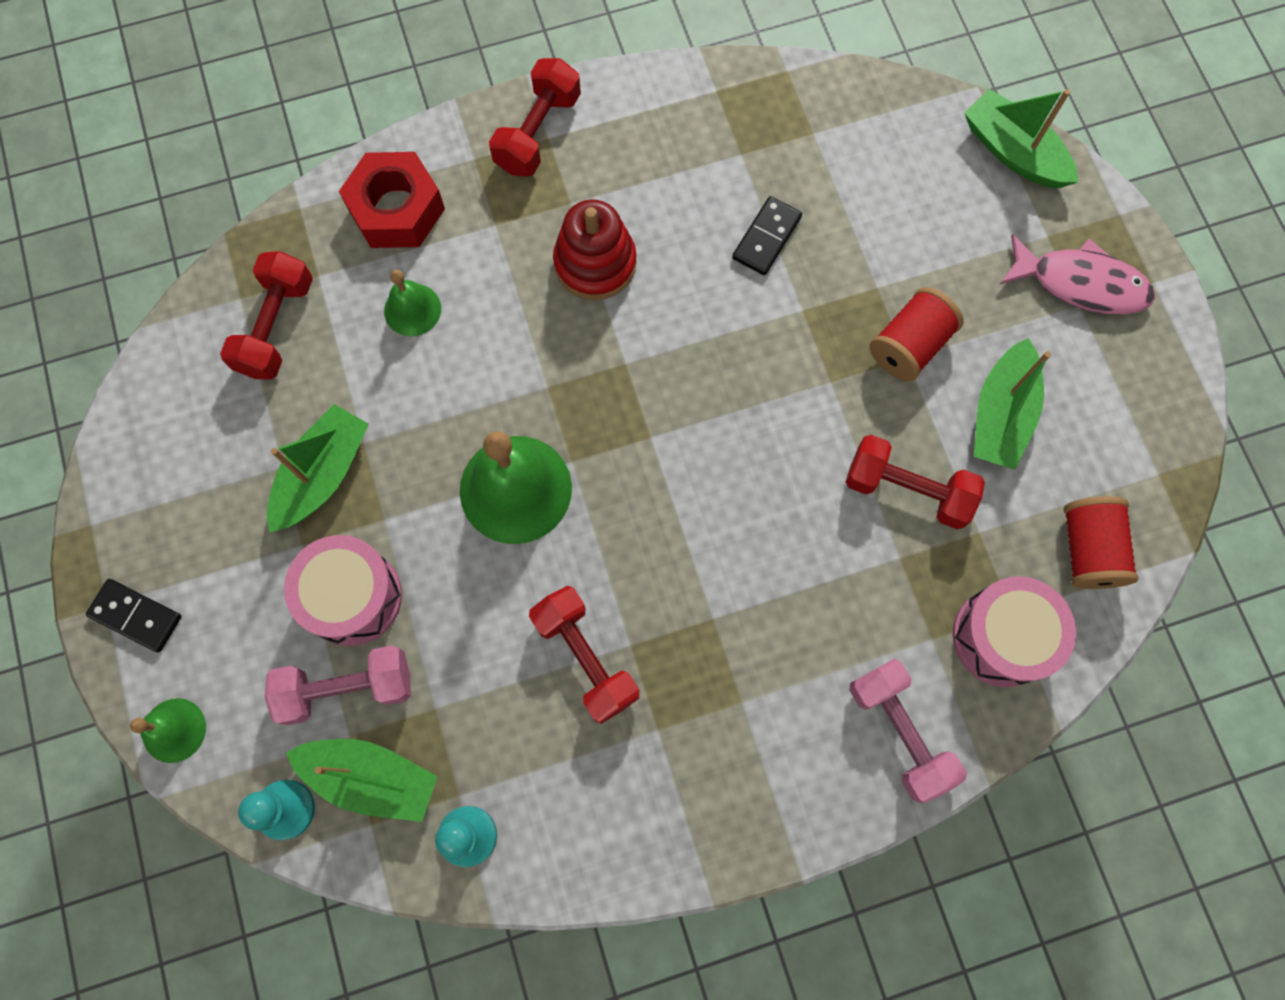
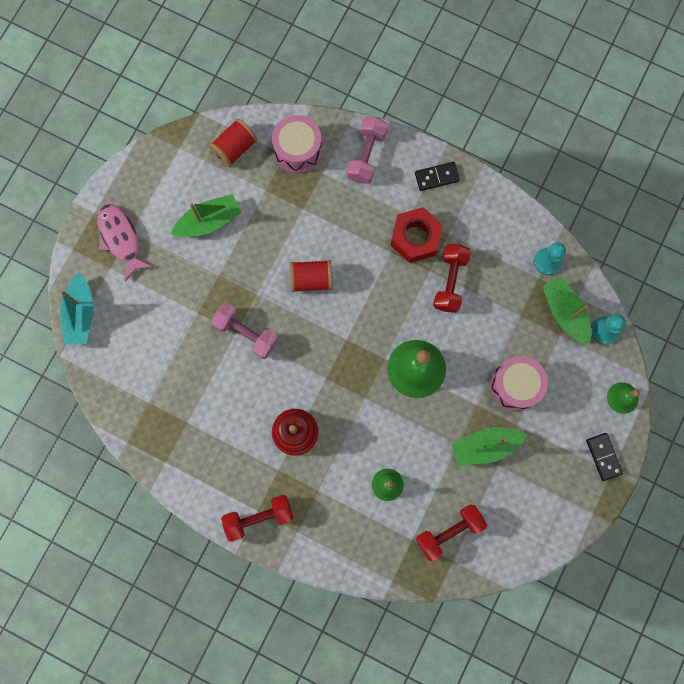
camera: 135 degrees left, 5 degrees up
pink dumbbell [265,645,411,725] -> pink dumbbell moved to [211,303,278,359]
red nut [339,152,445,248] -> red nut moved to [390,207,443,263]
black domino [732,196,802,275] -> black domino moved to [415,162,460,191]
red dumbbell [846,435,985,529] -> none
red spool [870,287,964,382] -> red spool moved to [290,260,333,292]
green boat [964,89,1078,188] -> turquoise boat [60,273,93,344]

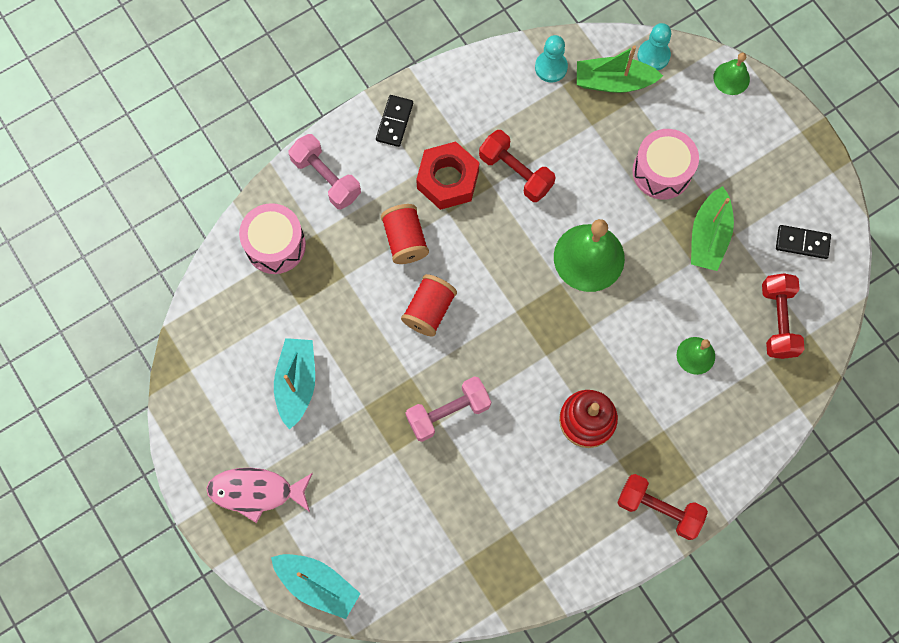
camera: 60 degrees left, 5 degrees down
green boat [171,194,241,237] -> turquoise boat [274,338,315,430]
red spool [209,118,257,167] -> red spool moved to [381,204,429,264]
red dumbbell [221,495,294,542] -> red dumbbell turned 75 degrees counterclockwise [617,474,708,540]
black domino [586,433,623,481] -> black domino moved to [776,225,831,259]

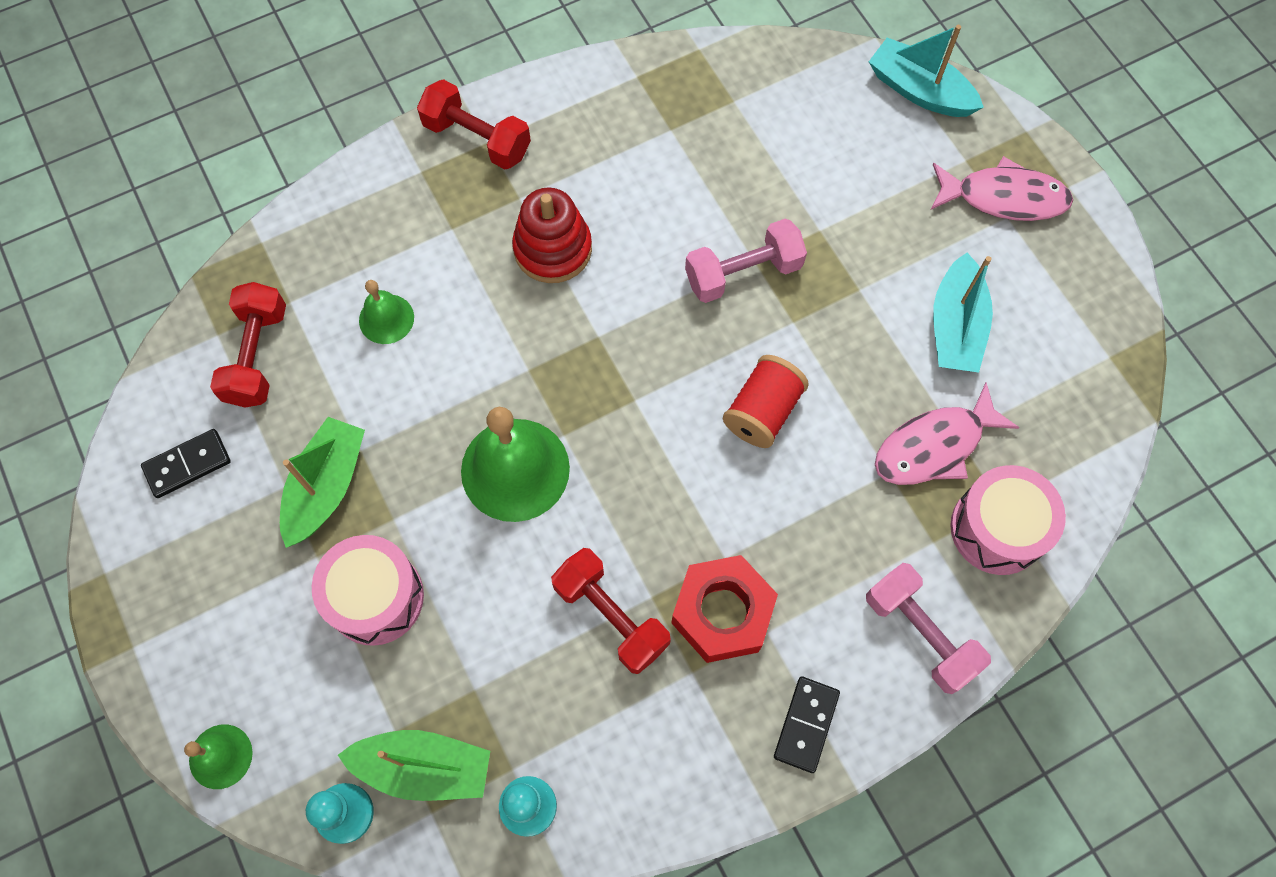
camera: 175 degrees left, 5 degrees down
red spool [381,204,429,264] -> none
black domino [776,225,831,259] -> black domino turned 45 degrees counterclockwise [141,429,231,498]
none -> pink fish [875,383,1019,485]

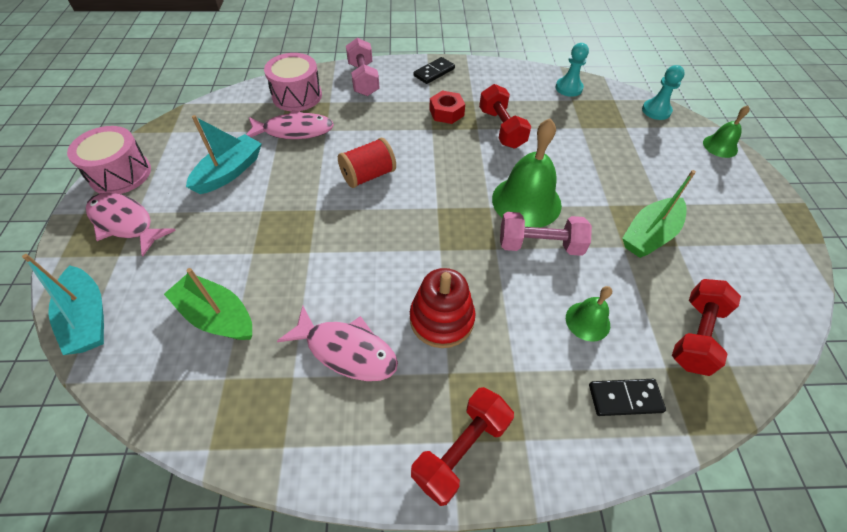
camera: 155 degrees left, 15 degrees down
black domino [141,429,231,498] -> black domino moved to [589,379,666,416]
pink drum [312,535,424,646] -> pink drum moved to [67,126,151,194]
green boat [338,730,490,801] -> green boat moved to [164,268,252,340]
red dumbbell [417,79,531,169] -> red dumbbell turned 75 degrees clockwise [411,387,514,506]
red nut [672,555,778,663] -> red nut [429,91,465,124], size x0.66
pink dumbbell [685,219,807,303] -> pink dumbbell moved to [500,212,592,256]
none -> pink fish [277,306,398,381]

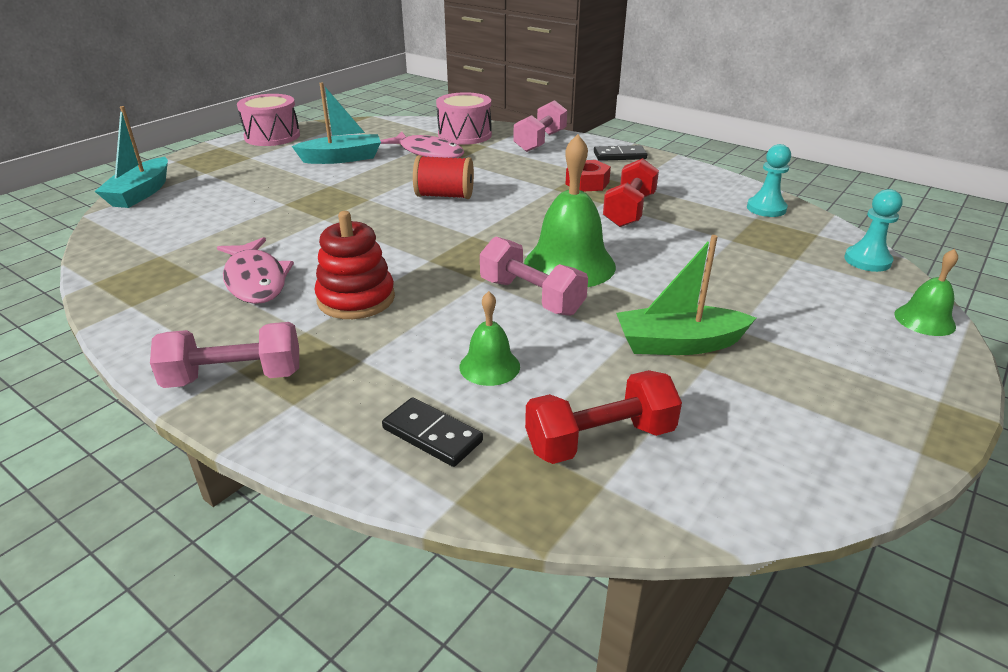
camera: 40 degrees right, 20 degrees down
pink fish [86,192,176,256] -> none
green boat [164,268,252,340] -> none
red dumbbell [411,387,514,506] -> pink dumbbell [150,322,299,388]

